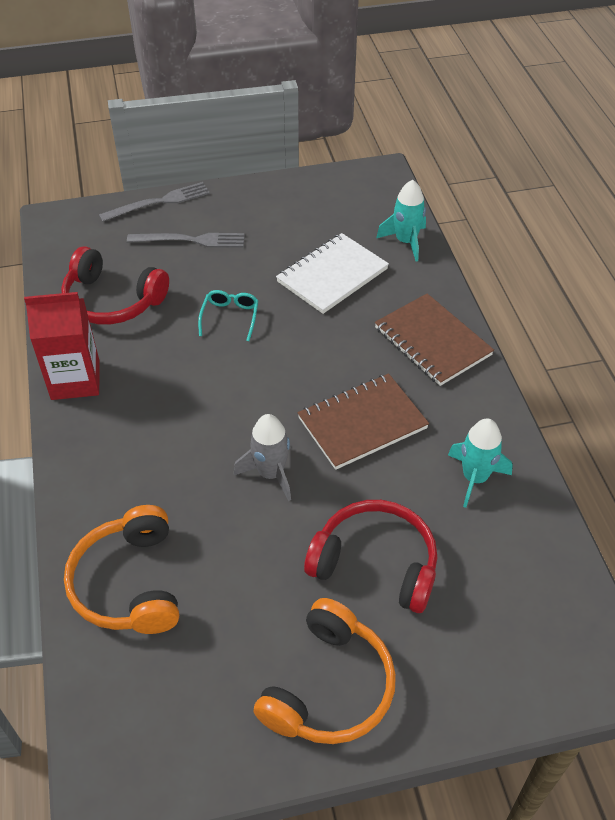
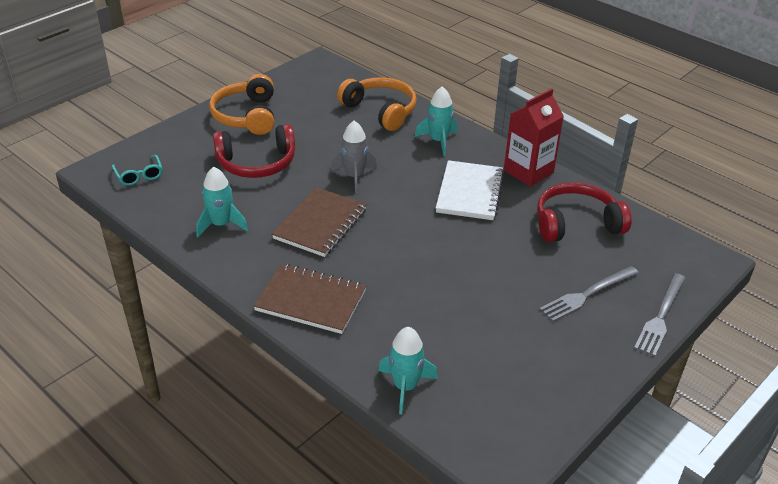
camera: 145 degrees right, 10 degrees down
turquoise glasses [198,290,259,341] -> turquoise glasses moved to [112,154,162,186]
white notebook [276,233,389,314] -> white notebook moved to [436,160,505,220]
none -> turquoise rocket [415,86,458,156]

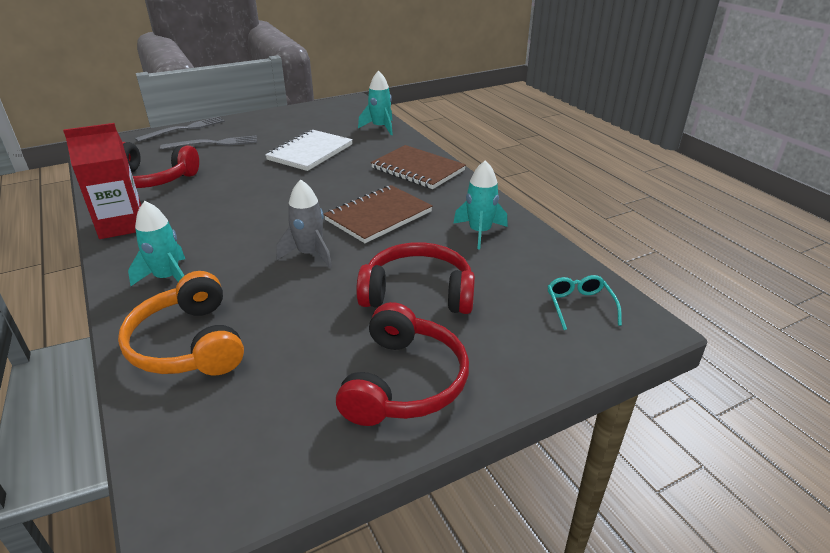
camera: 160 degrees left, 5 degrees down
orange headphones [209,74,274,135] -> red headphones [336,302,469,426]
white notebook [436,160,505,220] -> white notebook moved to [265,130,353,171]

